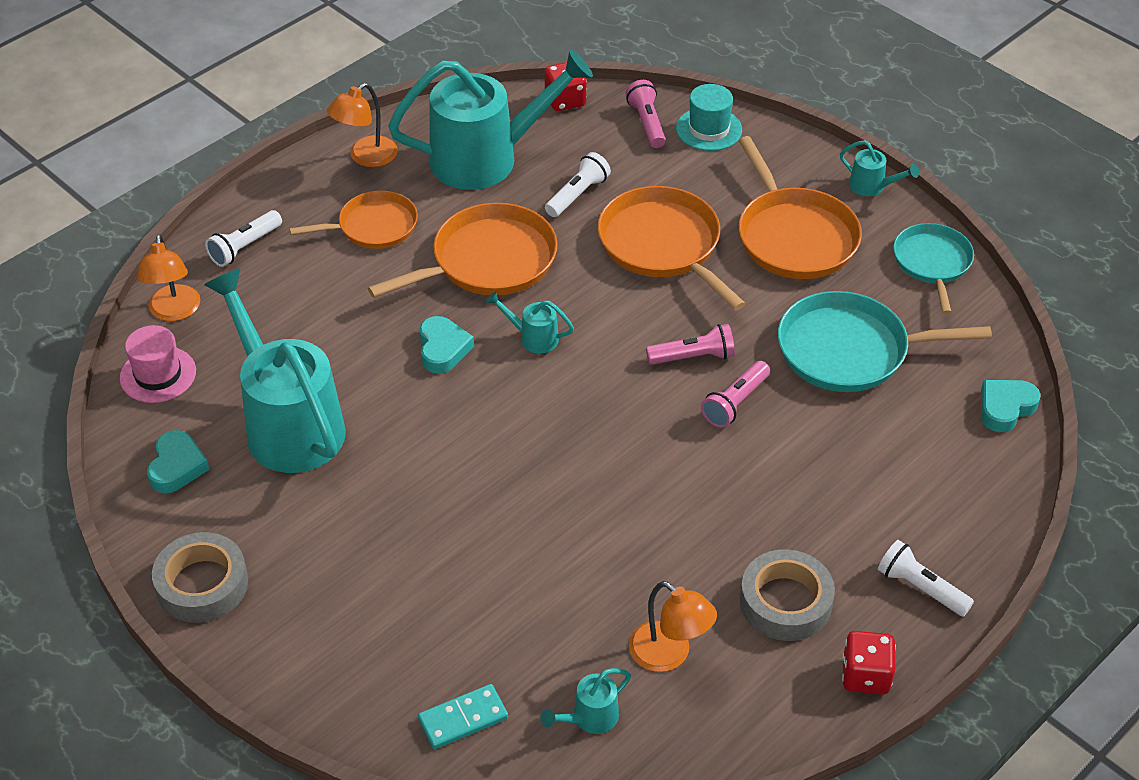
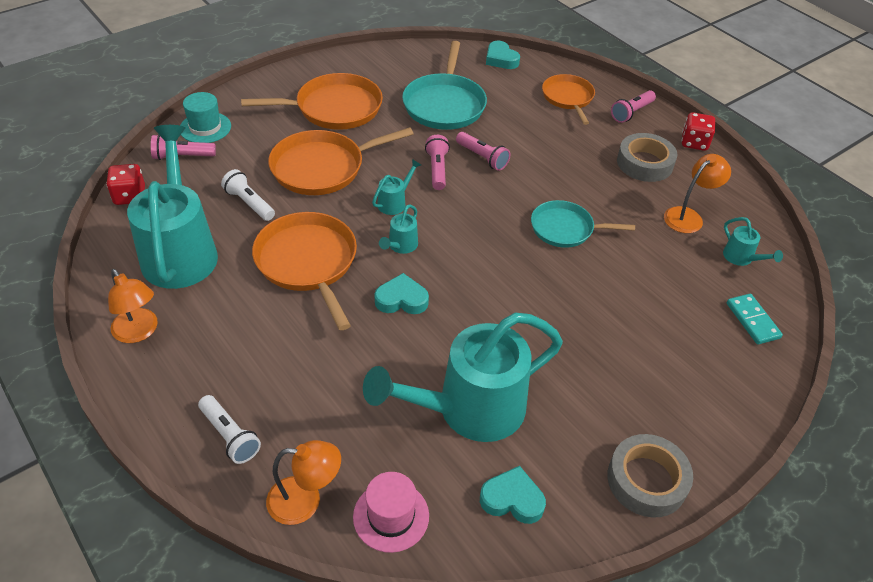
camera: 85 degrees left, 0 degrees up
orange pan [290,190,418,249] -> orange pan moved to [542,74,595,125]
turquoise watering can [840,140,919,196] -> turquoise watering can moved to [372,159,421,215]
white flashlight [878,540,974,617] -> pink flashlight [611,90,656,123]
turquoise pan [893,223,974,314] -> turquoise pan moved to [531,200,635,248]

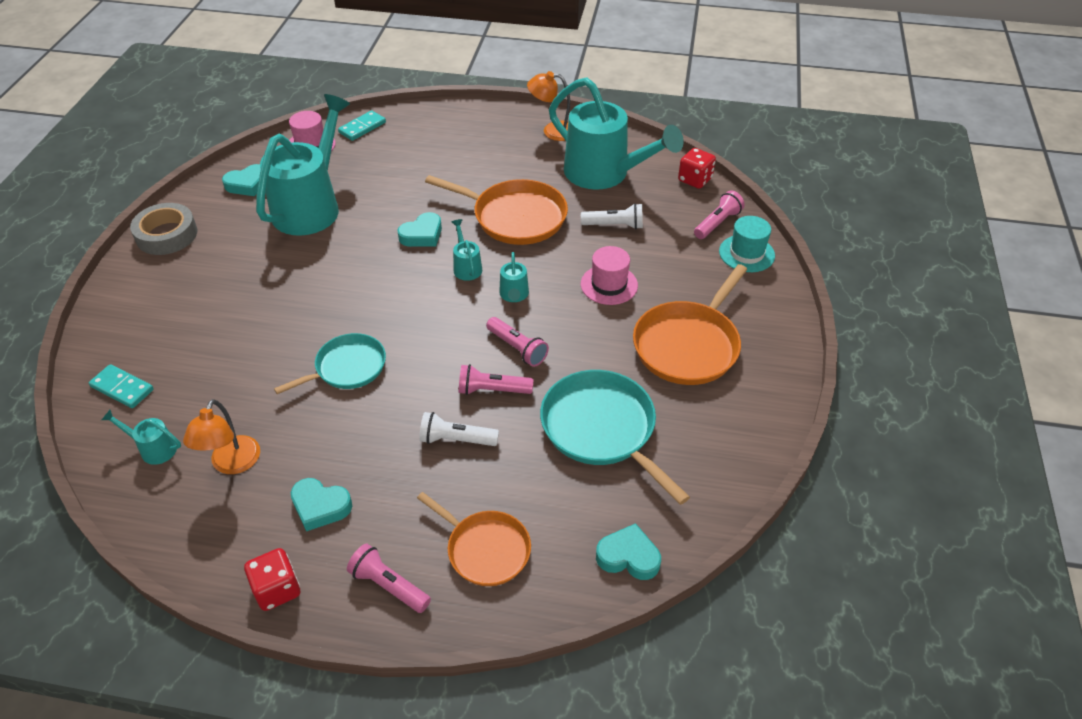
camera: 140 degrees right, 0 degrees up
white flashlight [198,395,261,464] -> white flashlight moved to [419,412,499,446]
orange lamp [266,440,341,525] -> turquoise domino [338,110,386,141]
orange pan [268,127,413,195] -> pink hat [581,246,638,305]
pink flashlight [611,90,656,123] -> pink flashlight turned 60 degrees counterclockwise [347,543,431,613]
grey tape [617,133,677,182] -> turquoise heart [291,478,352,531]

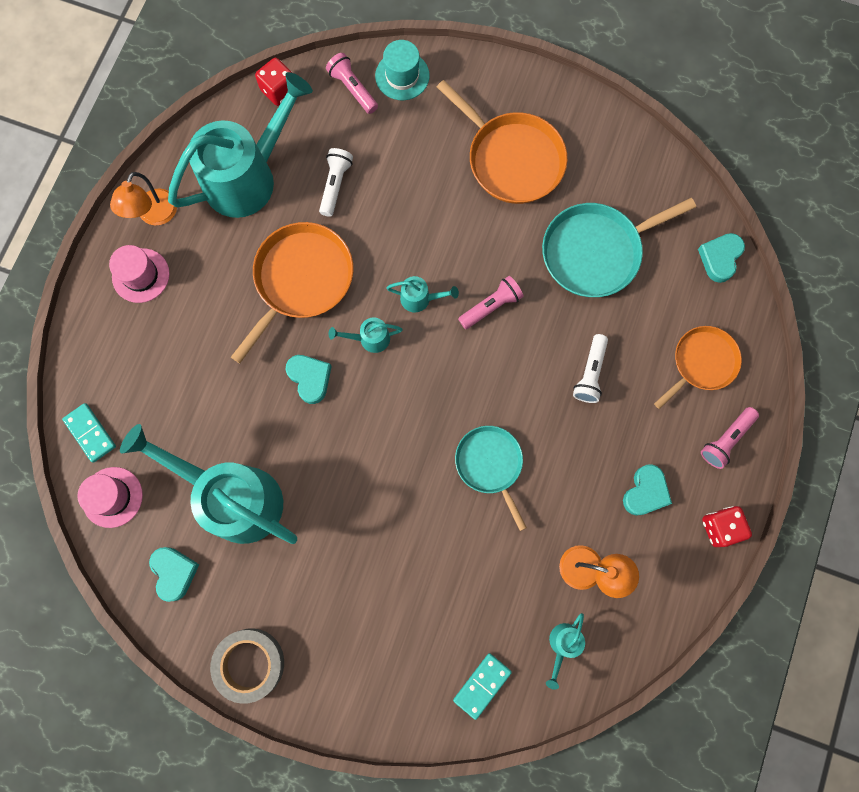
camera: 80 degrees left, 30 degrees up
pink flashlight [459,364,533,395] -> none
pink hat [581,246,638,305] -> pink hat moved to [109,245,169,303]

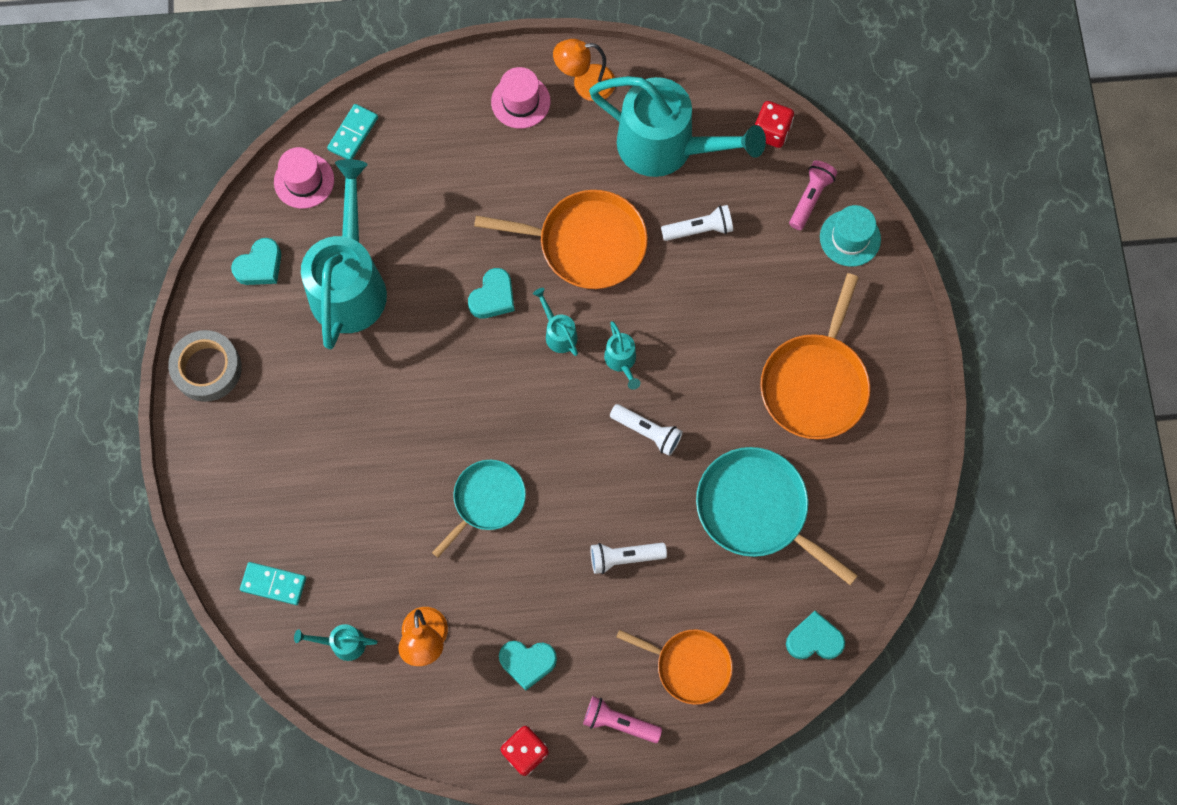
camera: 65 degrees right, 5 degrees down
pink flashlight [458,276,524,329] -> white flashlight [610,404,683,456]

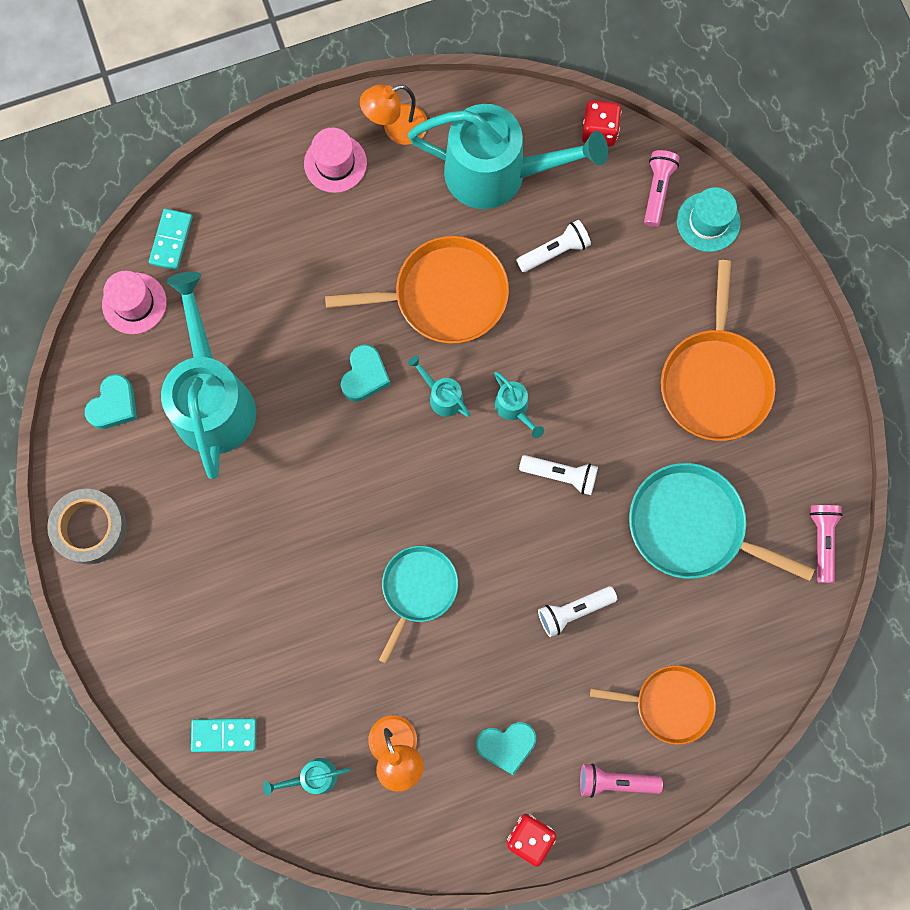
camera: 15 degrees left, 5 degrees up
turquoise heart [786,611,845,659] -> none
none -> pink flashlight [809,505,843,583]

